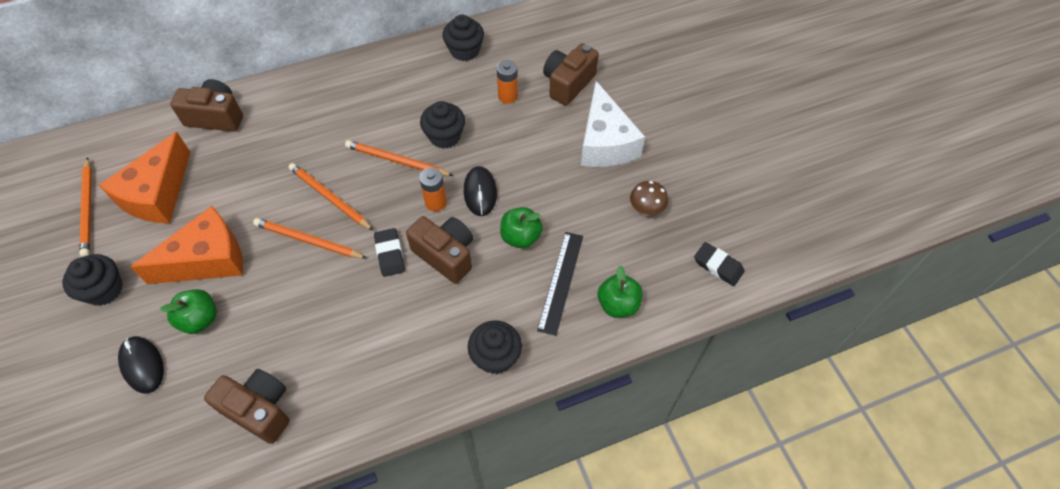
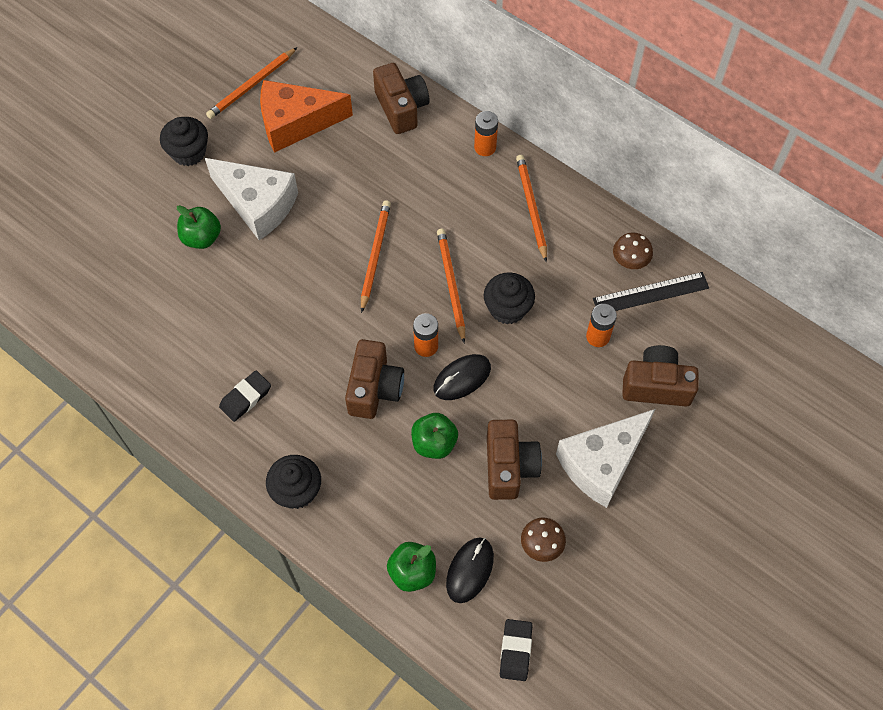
camera: 60 degrees right, 5 degrees up
black mouse [118,336,164,394] -> black mouse moved to [446,537,494,603]
orange cheese [130,206,243,284] -> white cheese [205,158,298,240]
brown camera [204,369,290,444] -> brown camera moved to [487,420,542,500]
orange pencil [253,218,367,259] -> orange pencil moved to [516,155,547,262]
black eraser [374,228,405,277] -> black eraser moved to [219,371,271,422]
black cupcake [442,15,484,61] -> brown mushroom [613,233,653,269]
black ruler [537,232,583,336] -> black ruler moved to [593,272,709,311]
none -> orange battery [474,111,498,156]

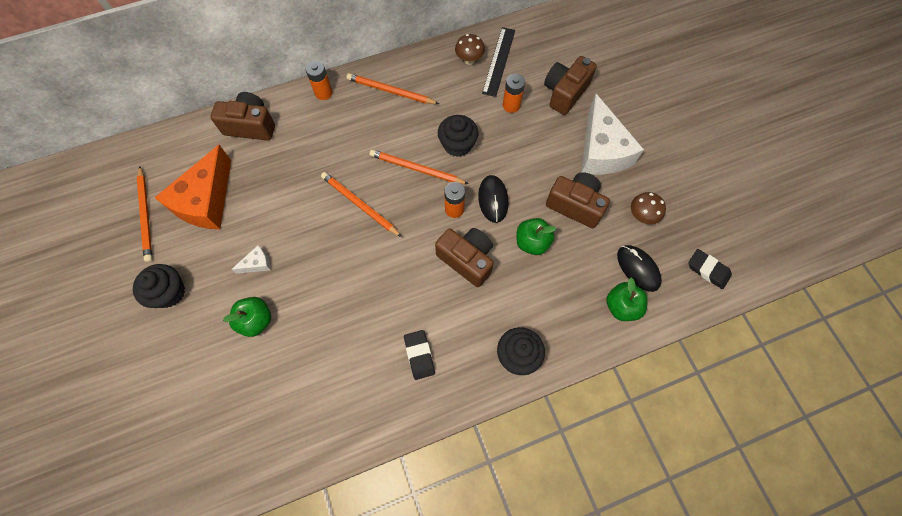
camera: 60 degrees left, 5 degrees up
white cheese [205,158,298,240] -> white cheese [231,245,271,274], size x0.42

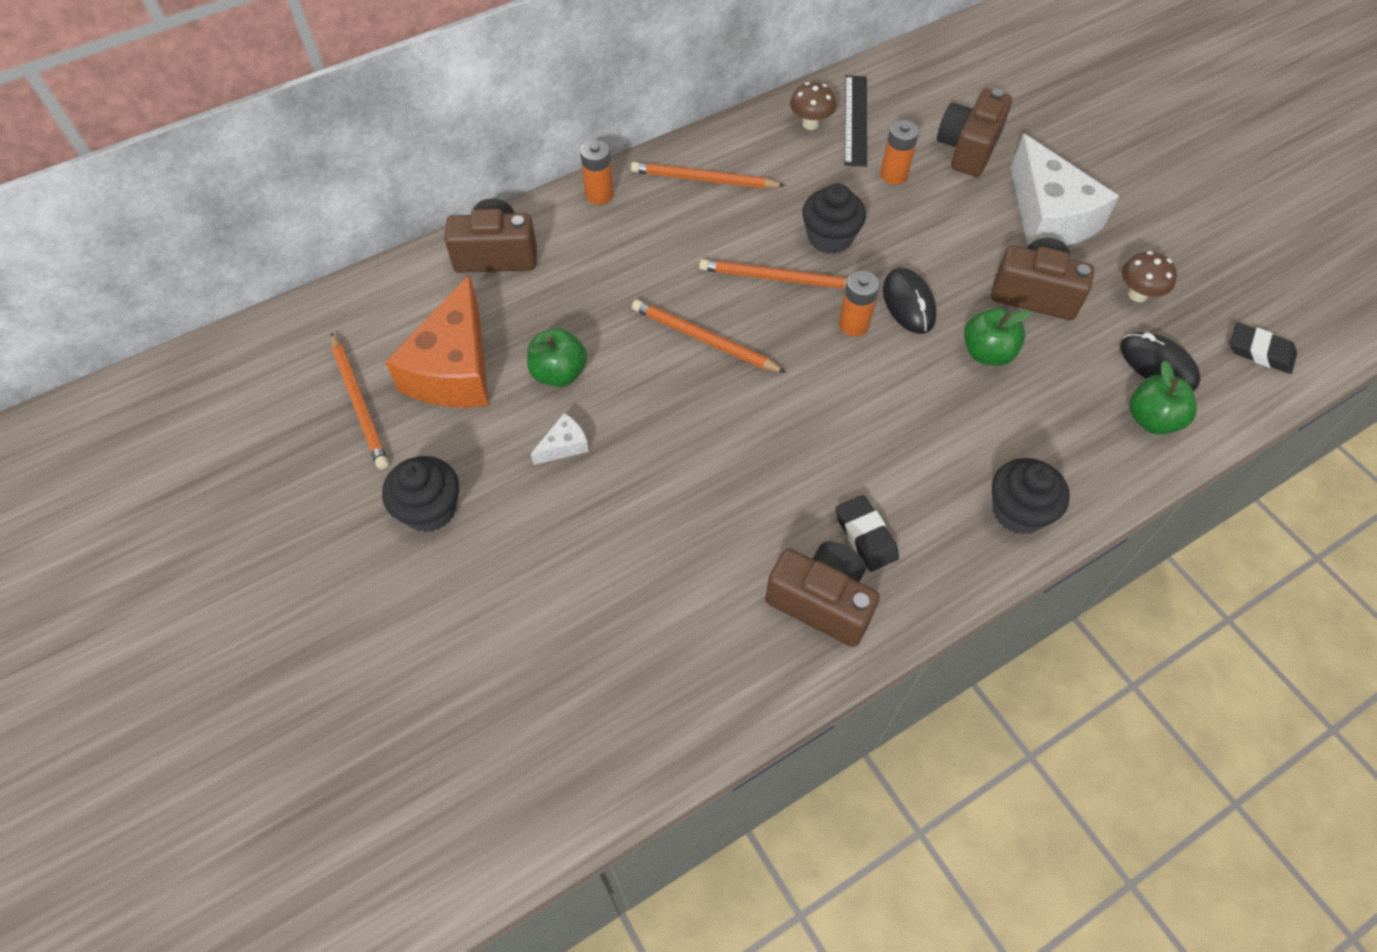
camera: 10 degrees left, 10 degrees down
green apple [223,297,271,337] -> green apple moved to [527,328,587,387]
brown camera [435,228,494,287] -> brown camera moved to [765,541,880,647]

